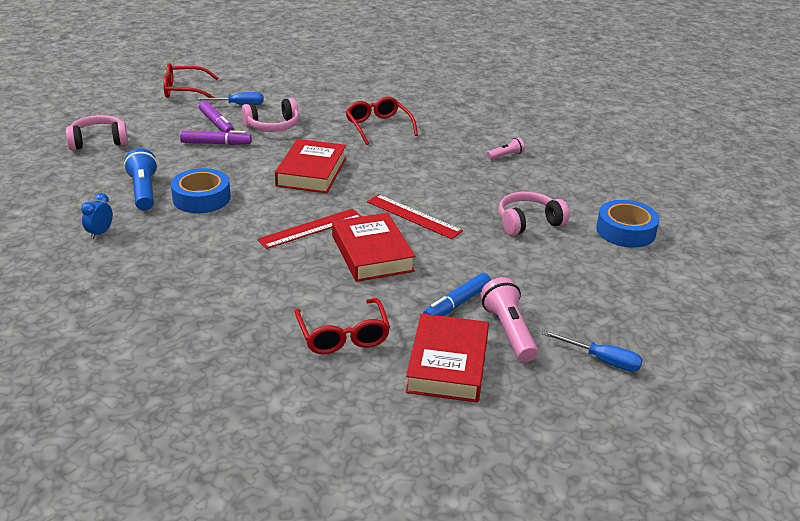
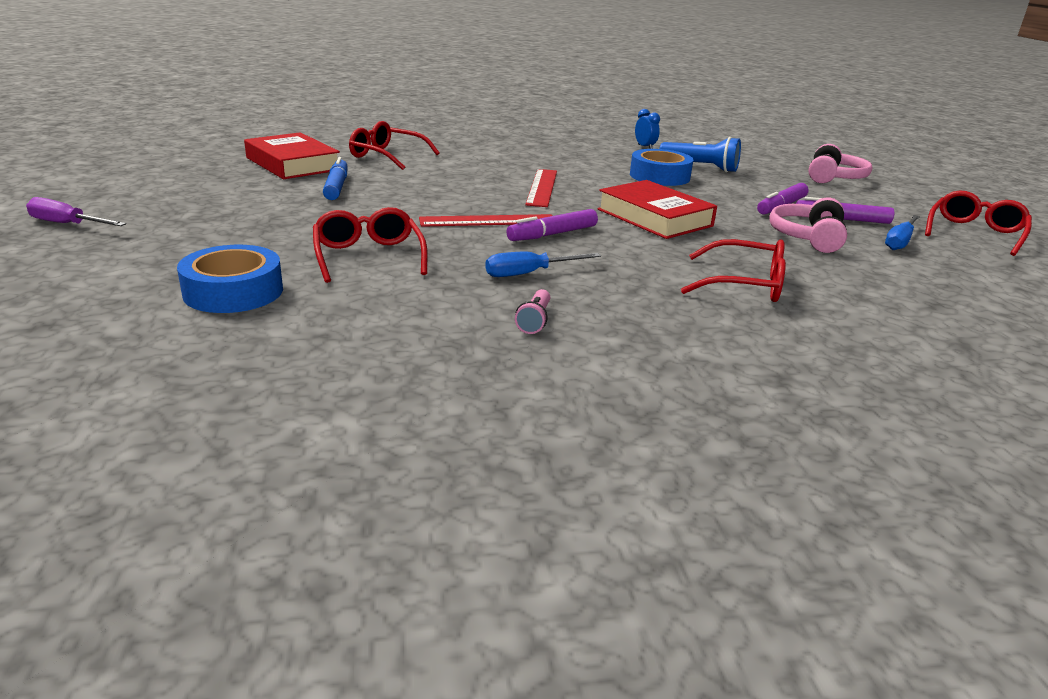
camera: 130 degrees right, 5 degrees down
red book [332,213,415,282] -> none
pink flashlight [480,277,538,362] -> none
pink headphones [498,192,569,236] -> red glasses [313,207,428,283]
blue screwdriver [542,330,643,372] -> blue screwdriver moved to [486,252,601,277]
none -> purple screwdriver [26,197,126,226]
none -> purple marker [506,209,598,241]

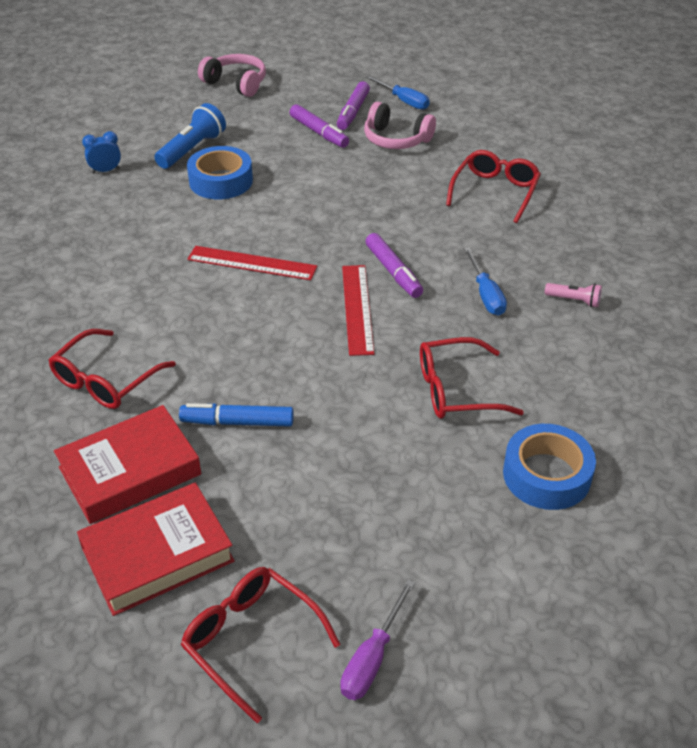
camera: 80 degrees left, 15 degrees up
red book [597,180,717,239] -> red book moved to [77,483,235,616]
red glasses [925,190,1032,256] -> red glasses moved to [181,567,340,723]

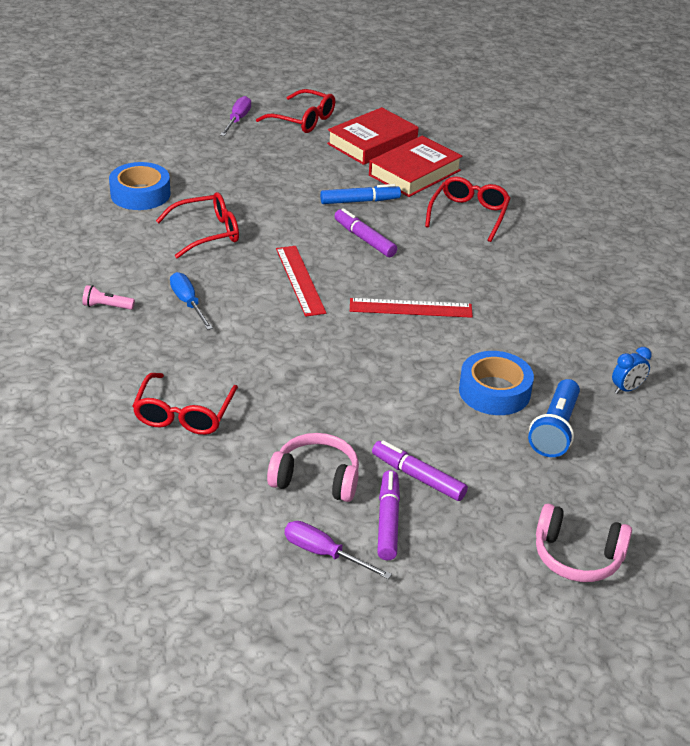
camera: 165 degrees right, 5 degrees down
blue screwdriver [365,75,430,110] -> purple screwdriver [285,521,392,579]
purple marker [365,233,423,298] -> purple marker moved to [334,208,397,257]

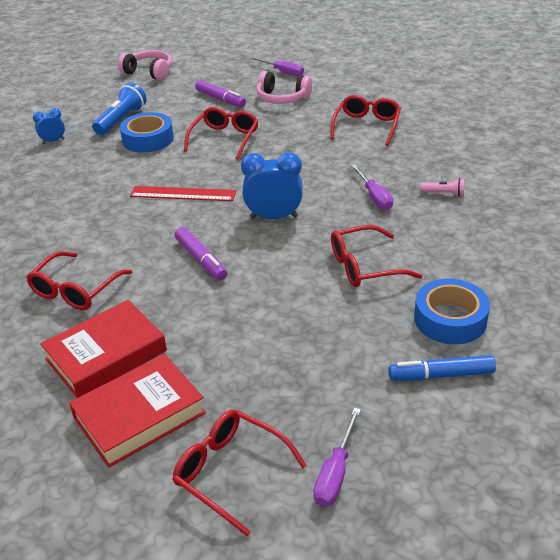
camera: 170 degrees left, 0 degrees up
blue screwdriver [170,272,213,330] -> purple screwdriver [351,164,393,210]
red ruler [276,246,326,317] -> blue clock [241,152,303,219]
blue marker [320,184,401,204] -> blue marker moved to [388,355,496,381]
purple marker [377,470,400,560] -> none
none -> red glasses [184,107,259,159]

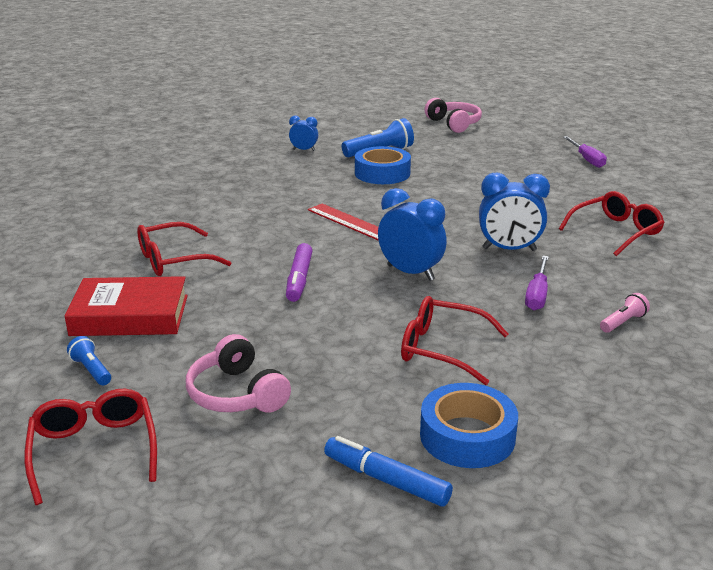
camera: 35 degrees right, 10 degrees down
red book [69,354,206,468] -> blue flashlight [67,336,111,385]
red glasses [184,107,259,159] -> none
purple marker [195,80,246,107] -> none
pink headphones [257,71,312,104] -> pink headphones moved to [186,334,291,413]
purple screwdriver [313,408,361,507] -> none
pink flashlight [421,178,465,197] -> pink flashlight turned 90 degrees counterclockwise [600,293,650,333]
none -> blue clock [479,173,550,251]

